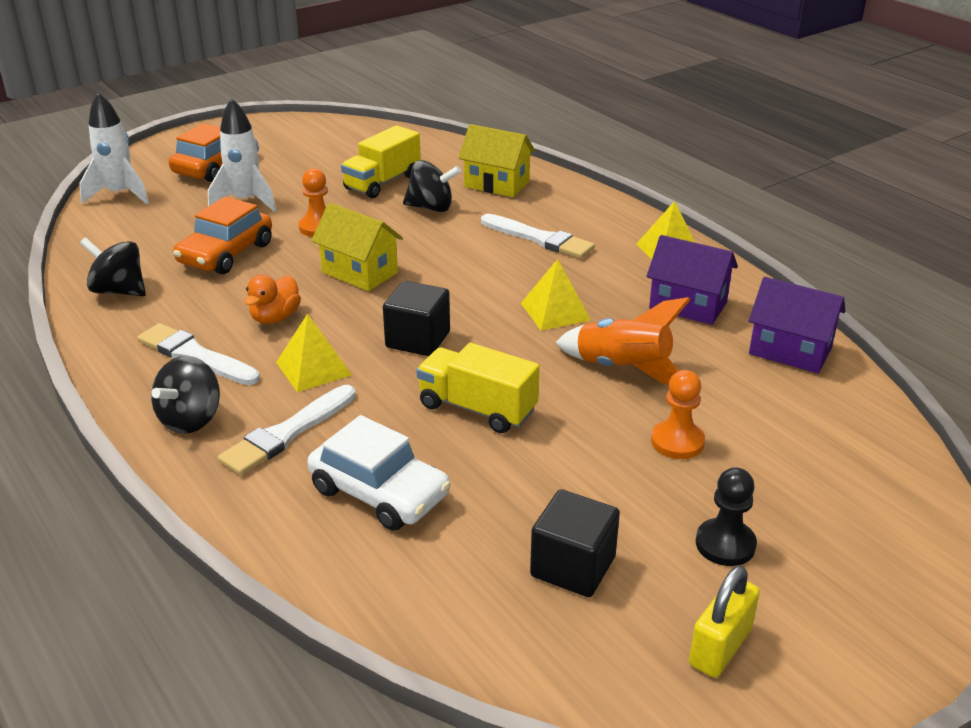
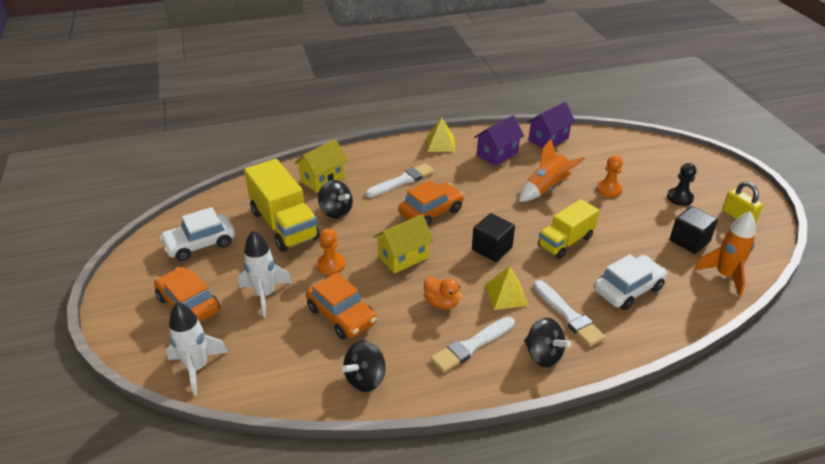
camera: 70 degrees left, 5 degrees up
yellow truck [341,125,421,198] -> yellow truck [244,159,320,252], size x1.53
black spinning top [403,160,461,212] -> black spinning top turned 105 degrees clockwise [318,180,353,219]
yellow pyramid [521,259,591,331] -> none
none -> white car [159,207,235,261]
none -> orange car [398,181,464,227]
none -> orange rocket [694,212,756,297]

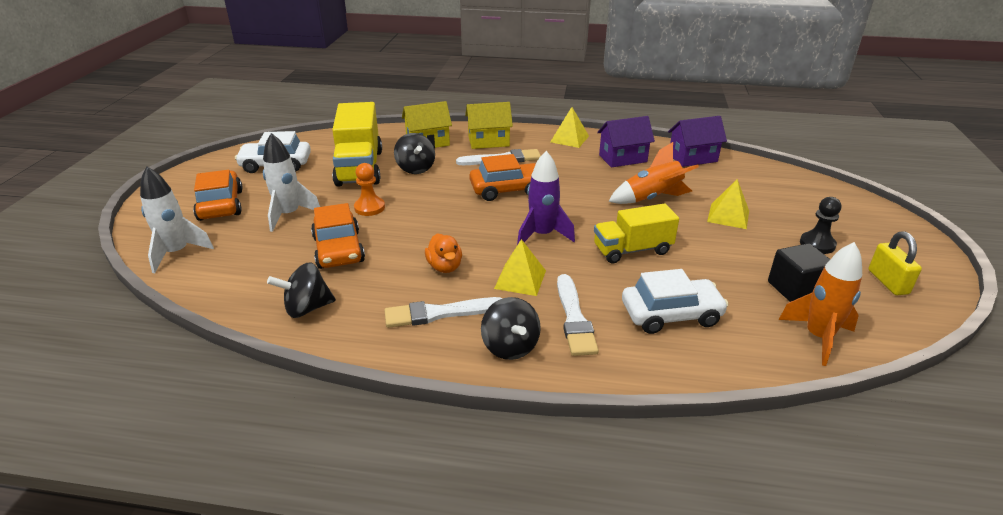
camera: 25 degrees right, 5 degrees down
yellow house [373,215,434,274] -> yellow house moved to [465,102,513,149]
black cube [472,213,515,262] -> purple rocket [517,151,575,245]
orange pawn [596,155,623,197] -> yellow pyramid [707,179,749,229]

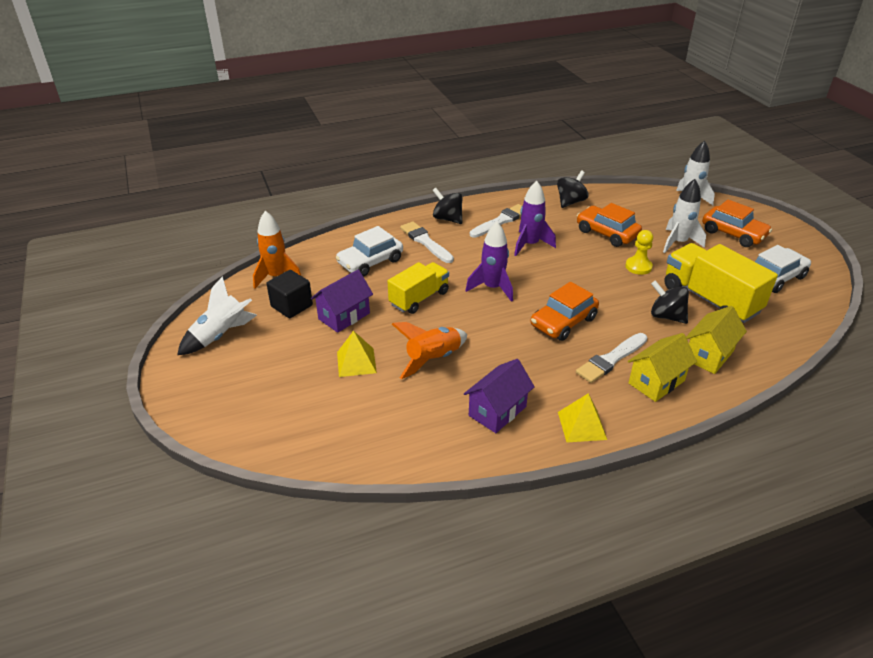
camera: 150 degrees right, 5 degrees up
orange pawn [354,163,385,216] -> yellow pawn [625,230,653,275]
orange duck [425,233,462,273] -> purple rocket [514,181,556,256]
yellow pyramid [494,239,546,296] -> none
purple house [668,116,727,167] -> purple house moved to [311,270,373,333]
black pawn [800,197,841,254] -> none
yellow padlock [869,231,922,295] -> white rocket [177,276,257,355]

